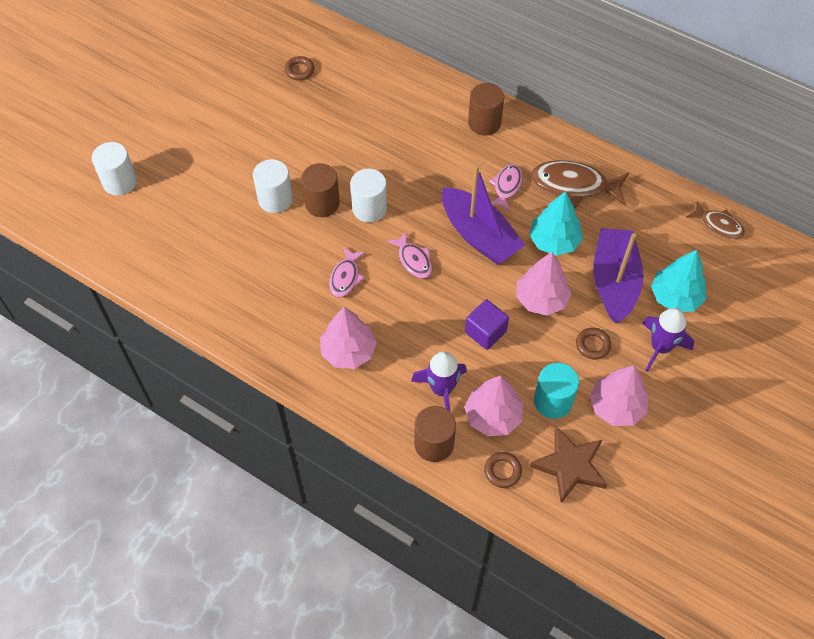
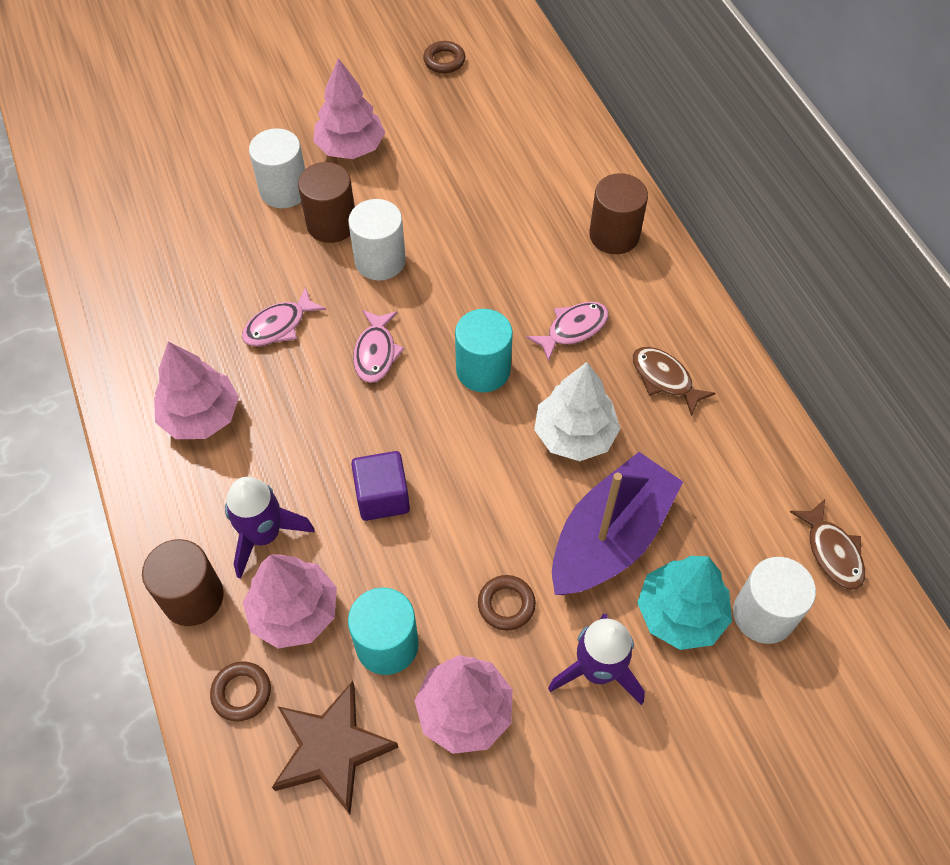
camera: 35 degrees right, 0 degrees up
white cylinder [92,142,137,196] -> white cylinder moved to [733,557,816,644]
purple boat [442,165,525,264] -> turquoise cylinder [455,309,513,392]
pink tree [516,252,572,316] -> pink tree moved to [313,58,385,159]
turquoise tree [529,191,583,256] -> white tree [534,362,620,461]
brown fish [531,160,629,208] -> brown fish [632,347,716,416], size x0.58

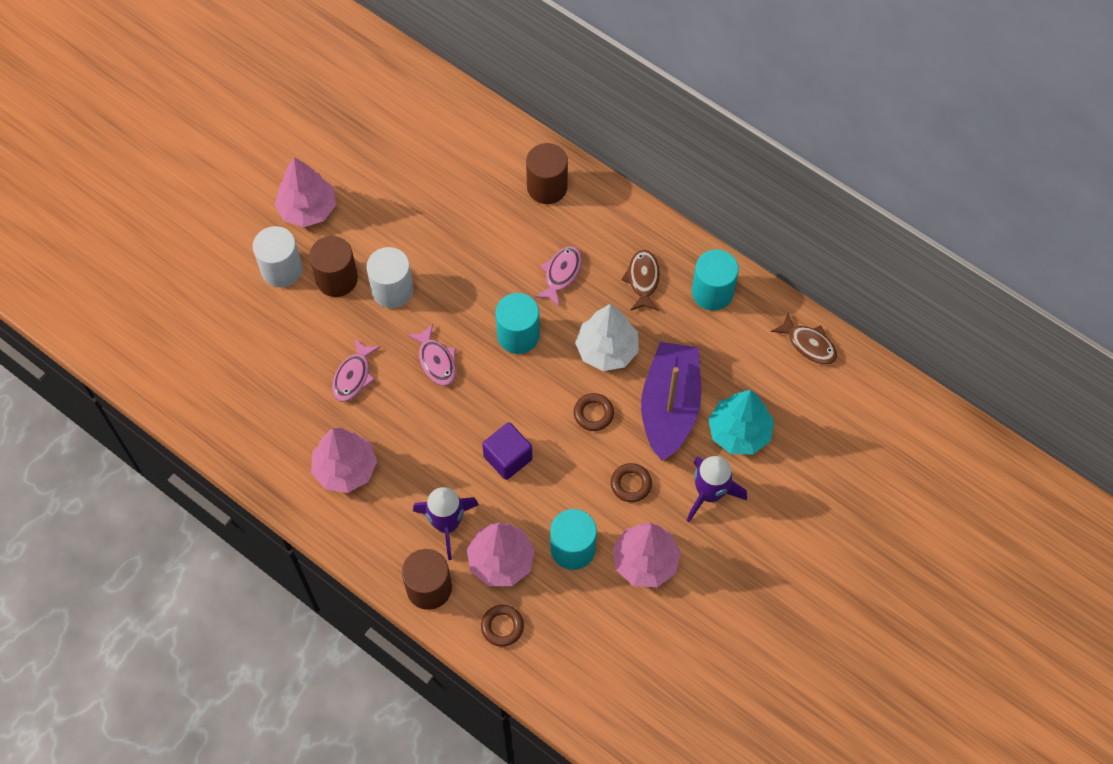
camera: 30 degrees left, 5 degrees up
brown star [272,681,399,814] -> none
brown ring [423,41,465,73] -> brown ring moved to [574,393,614,431]
brown fish [632,347,716,416] -> brown fish turned 75 degrees clockwise [621,250,660,311]
white cylinder [733,557,816,644] -> none
none -> turquoise cylinder [692,249,739,311]

